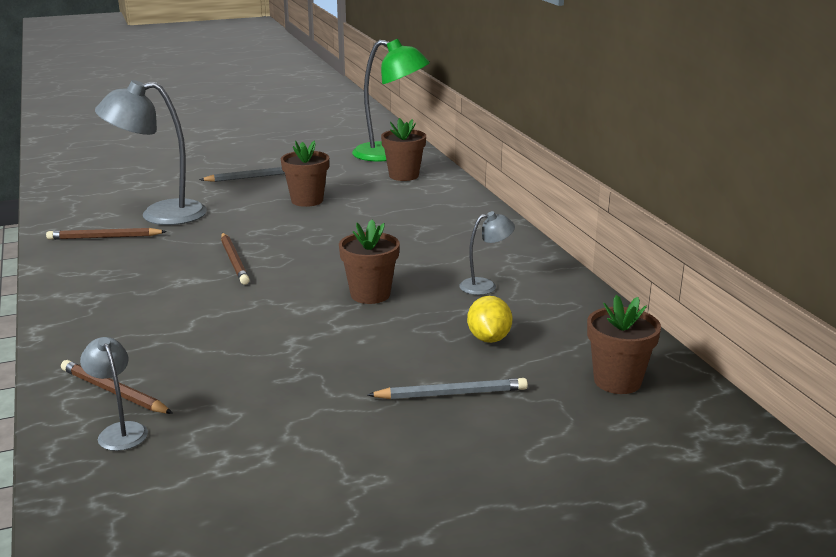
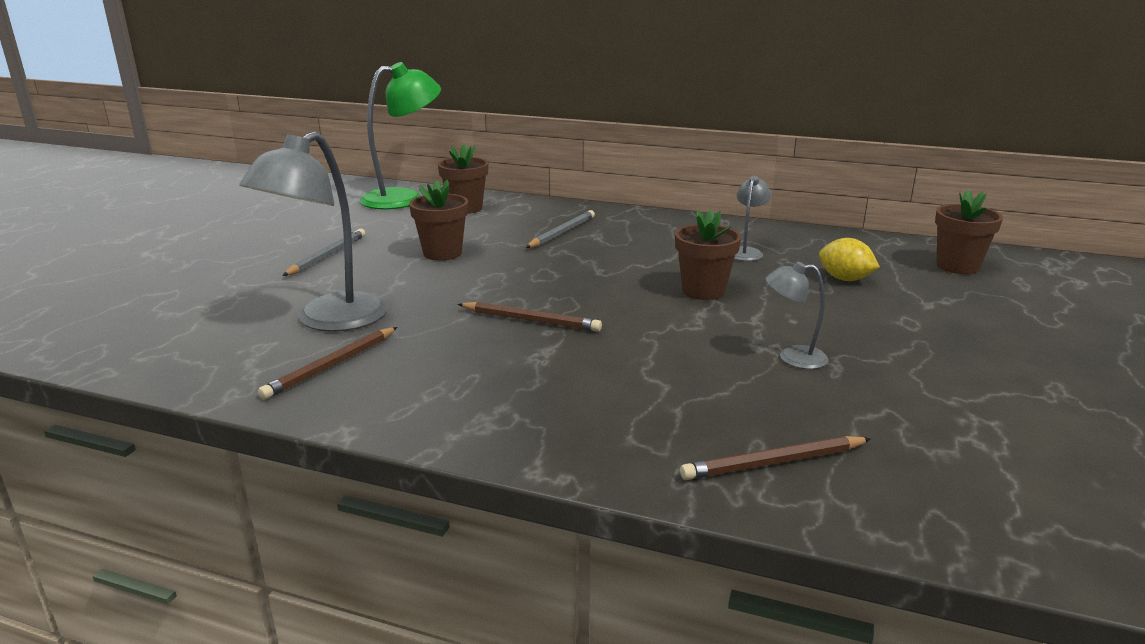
camera: 50 degrees left, 0 degrees up
grey lamp [80,337,148,451] -> grey lamp moved to [765,262,829,369]
grey pencil [368,378,528,399] -> grey pencil moved to [526,210,595,248]

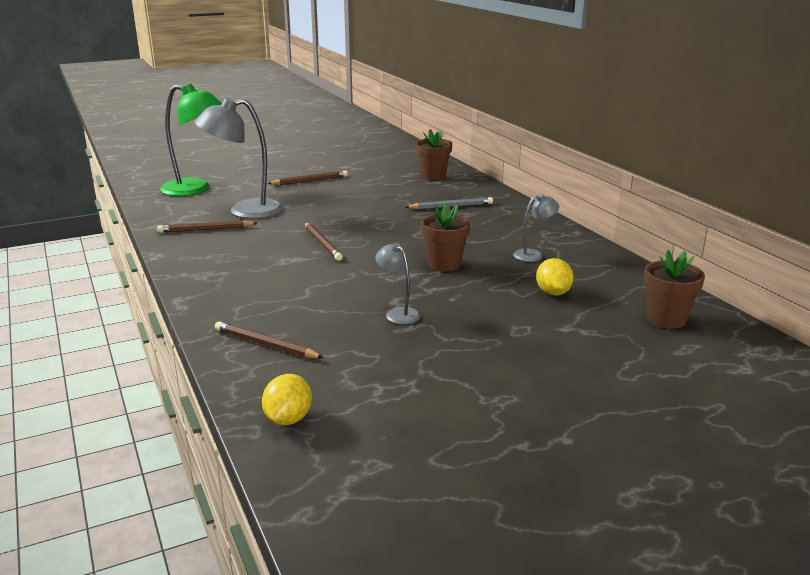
camera: 45 degrees right, 0 degrees up
grey pencil [282,229,365,276] -> brown pencil [268,170,348,185]
green lamp [360,62,441,210] -> green lamp moved to [160,84,222,196]
brown flower pot [409,180,468,261] -> none
none -> yellow lemon [262,374,312,425]

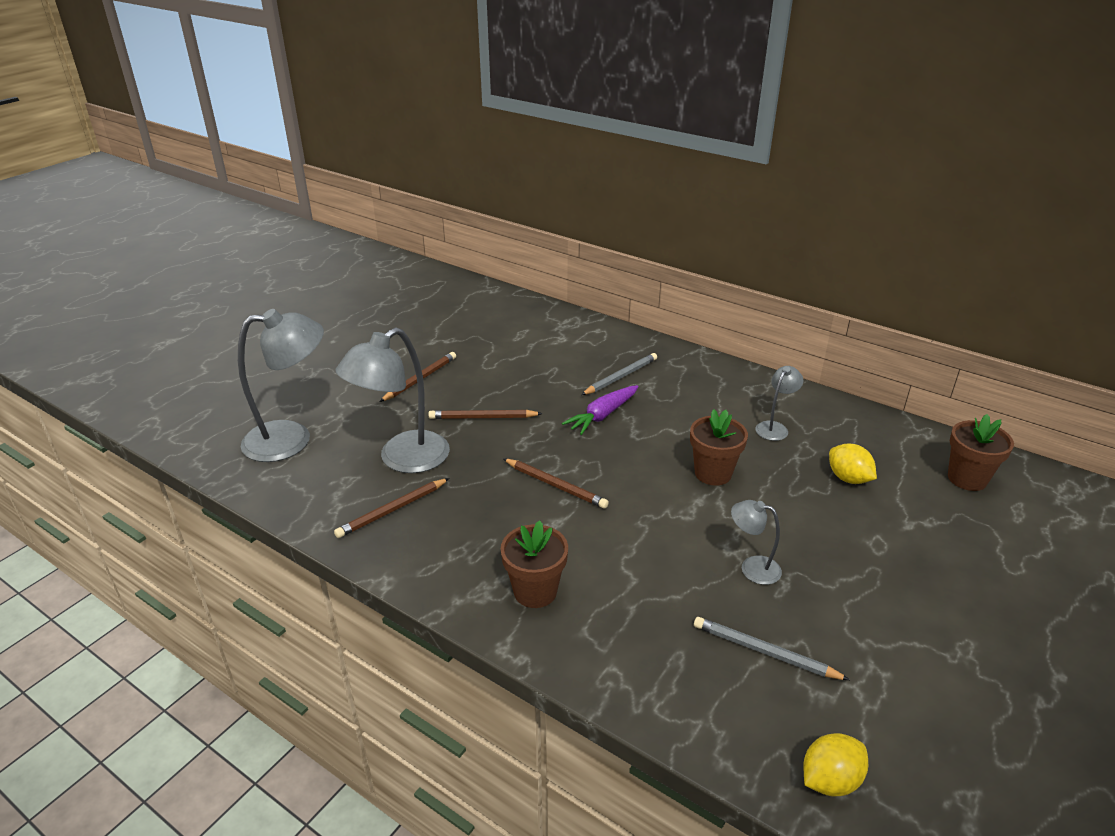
camera: 30 degrees left, 10 degrees up
green lamp [160,84,222,196] -> grey lamp [238,309,324,462]
brown pencil [215,321,324,358] -> brown pencil moved to [428,410,543,419]
yellow lemon [262,374,312,425] -> yellow lemon turned 75 degrees clockwise [803,733,868,796]
brown flower pot [416,129,453,180] -> brown flower pot moved to [501,521,568,608]
none -> purple carrot [562,385,639,435]
none -> grey pencil [694,617,850,680]

